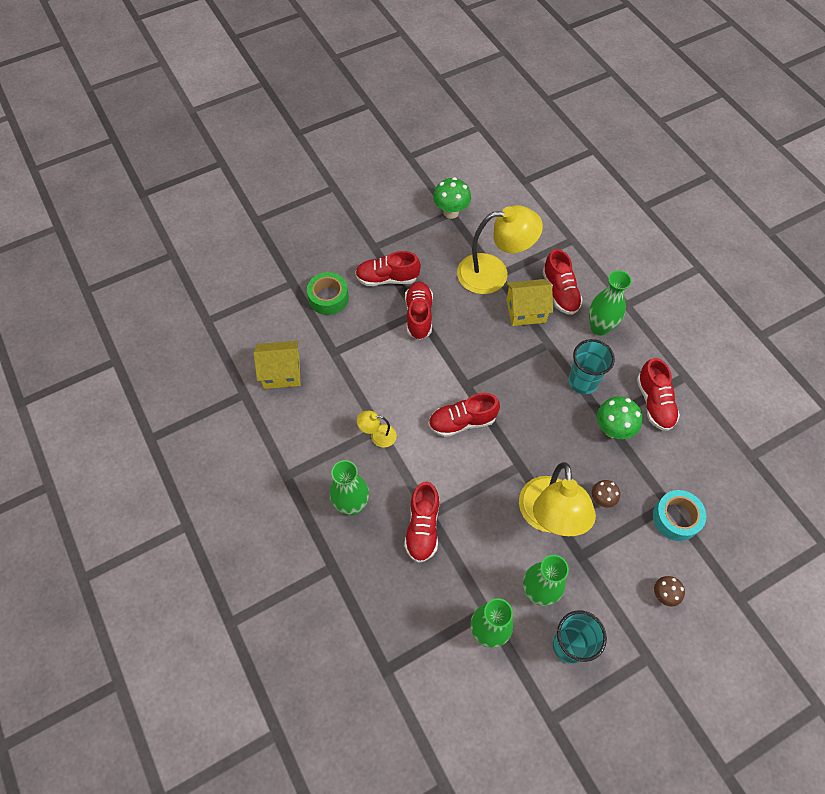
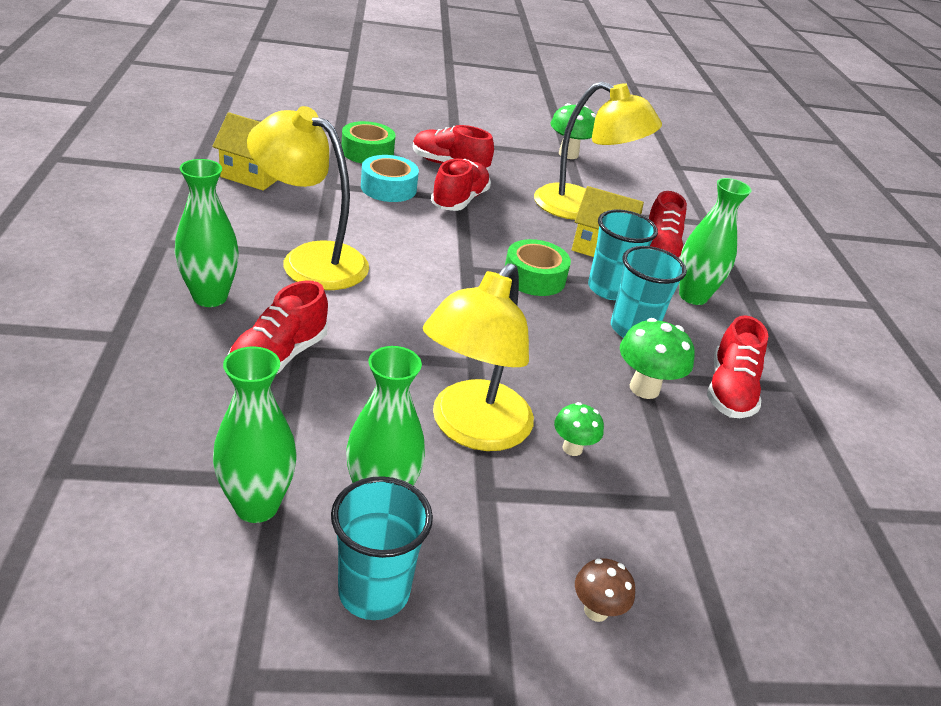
camera: 20 degrees right, 25 degrees down
yellow lamp [357,411,397,448] -> yellow lamp [247,106,369,290], size x2.23
red shoe [428,393,500,437] -> none
brown mushroom [592,480,620,508] -> green mushroom [554,402,604,456]
turquoise tape [653,490,706,541] -> turquoise tape moved to [361,155,419,202]
none -> green tape [505,239,571,296]
none -> turquoise cup [588,210,658,300]

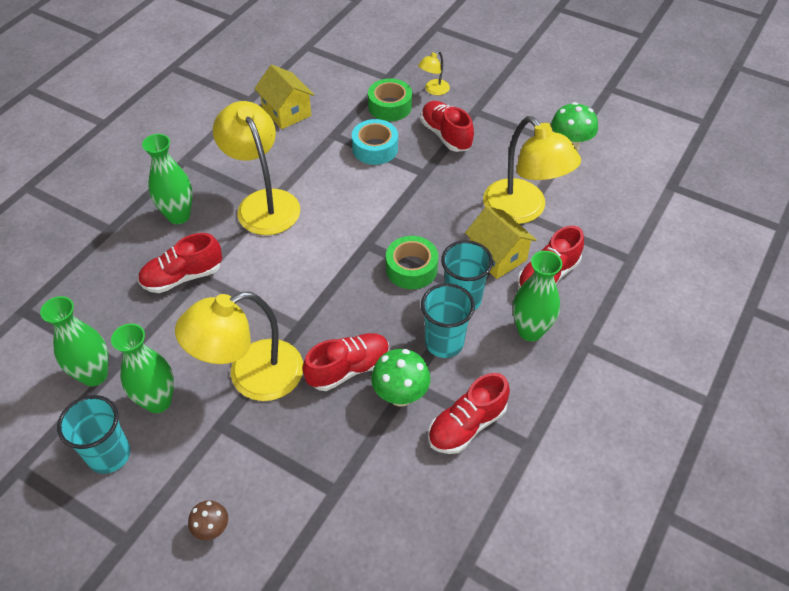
camera: 40 degrees right, 15 degrees up
red shoe [431,159,491,211] -> red shoe moved to [302,333,390,391]
green mushroom [554,402,604,456] -> none
none -> yellow lamp [418,51,450,95]

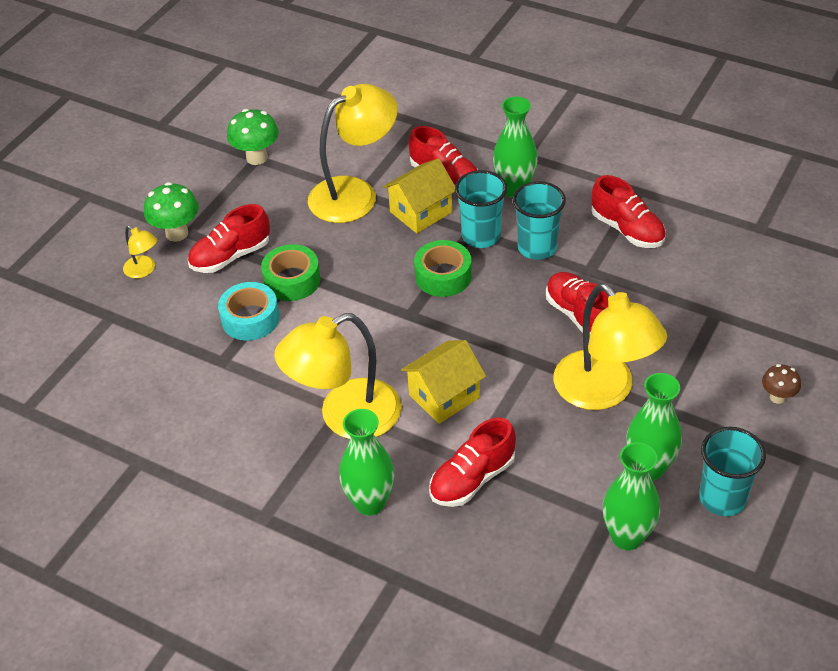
camera: 90 degrees left, 5 degrees down
red shoe [138,233,222,293] -> red shoe turned 75 degrees clockwise [429,417,516,507]
yellow house [254,65,314,129] -> yellow house moved to [401,340,486,424]
green tape [368,78,412,121] -> green tape moved to [261,244,320,301]
green mushroom [371,349,430,407] -> green mushroom moved to [144,182,199,242]

